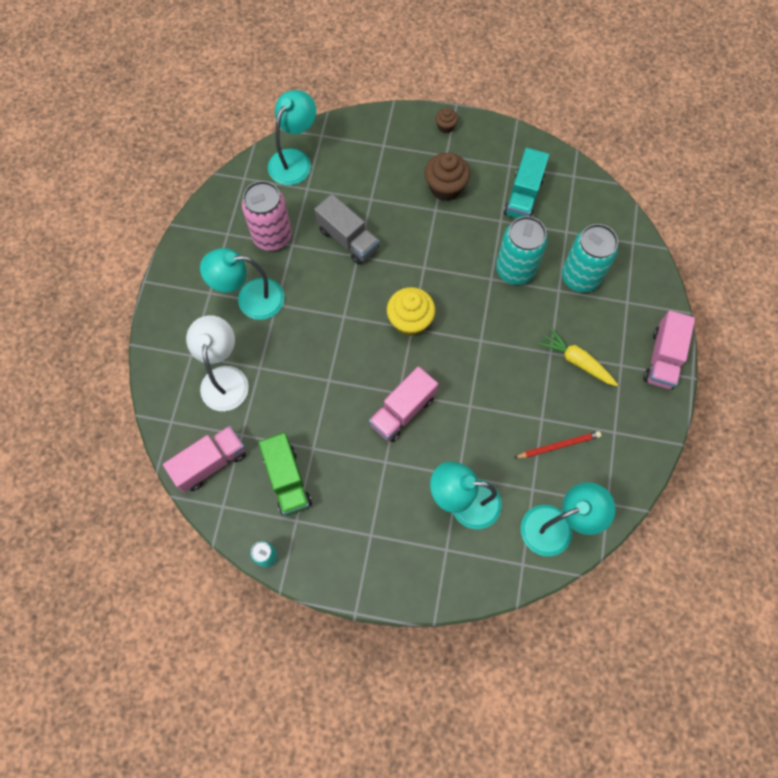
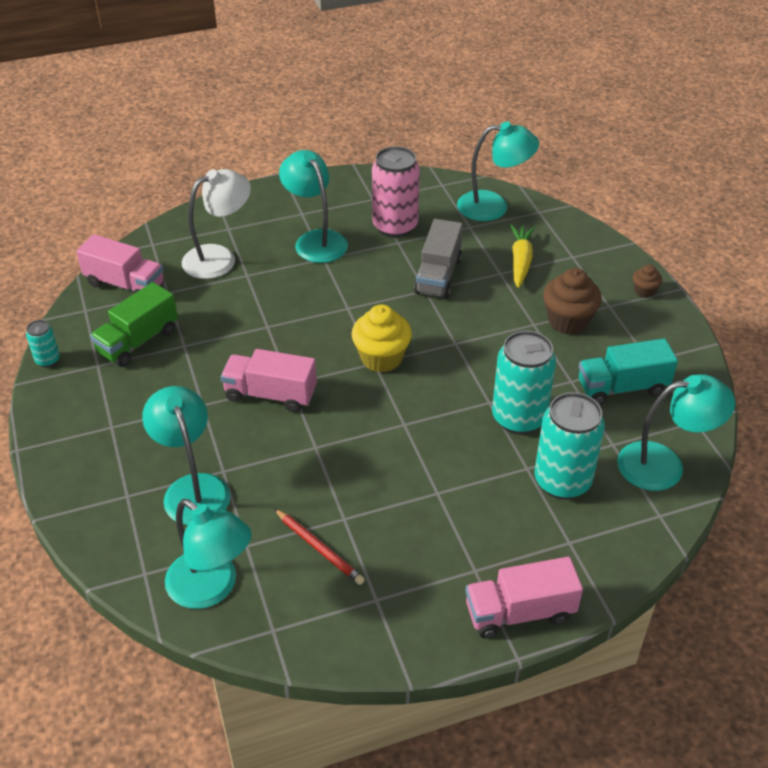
camera: 60 degrees right, 25 degrees down
yellow carrot [538,328,618,386] -> yellow carrot moved to [510,225,535,288]
none -> turquoise lamp [617,374,735,491]

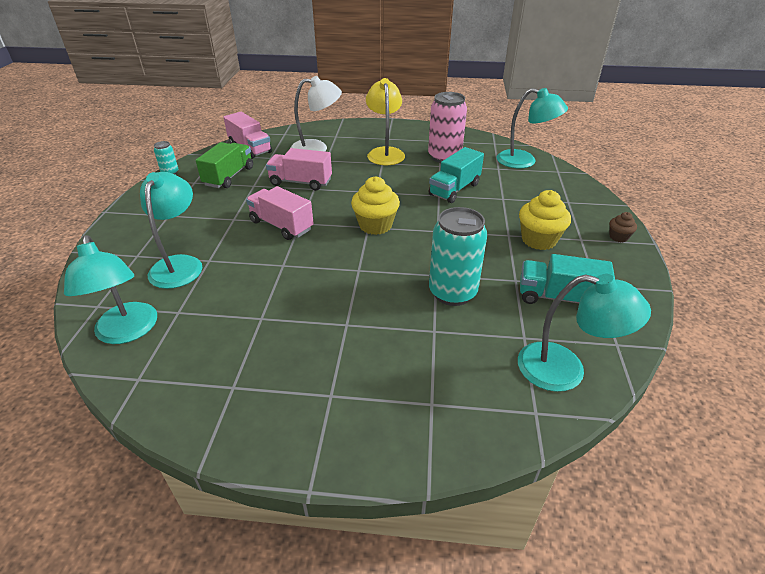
camera: 25 degrees right, 5 degrees down
green truck [90,282,178,367] -> green truck turned 135 degrees clockwise [196,142,253,188]
red pencil [274,508,365,585] -> none
turquoise lamp [279,150,348,263] -> yellow lamp [366,78,405,165]
grey truck [414,219,463,299] -> turquoise truck [429,147,484,203]
pink truck [465,557,583,638] -> pink truck moved to [266,148,332,191]
yellow carrot [510,225,535,288] -> none
turquoise can [535,392,605,500] -> none
brown cupcake [543,268,602,335] -> yellow cupcake [519,190,571,250]

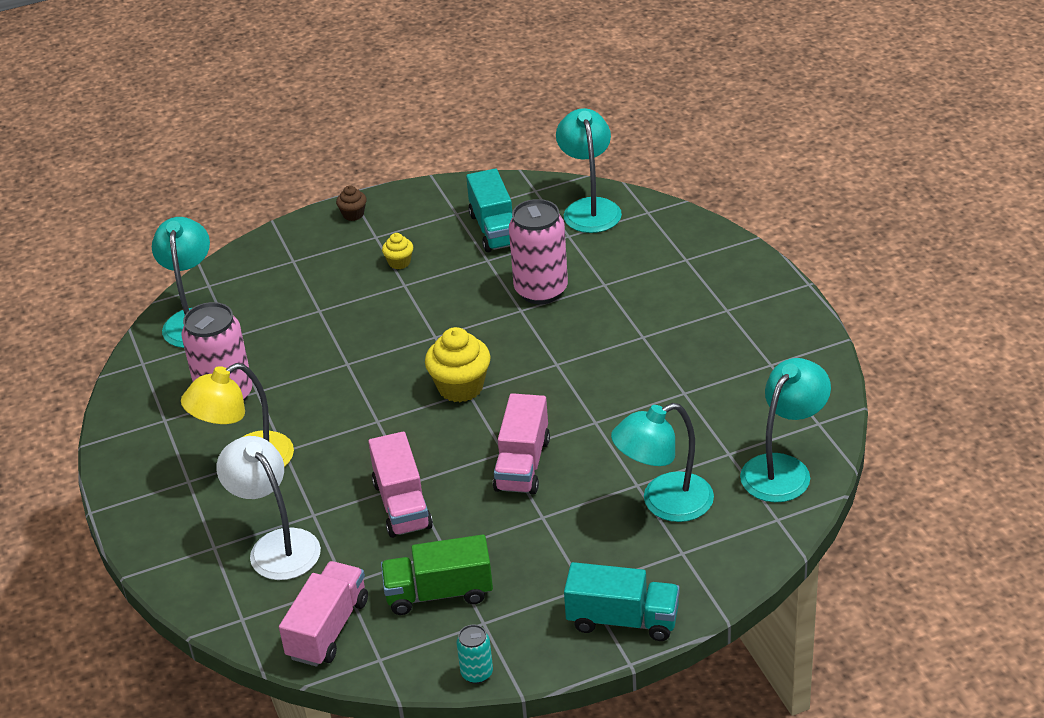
camera: 115 degrees left, 0 degrees up
turquoise truck [429,147,484,203] -> turquoise truck moved to [564,562,680,641]
turquoise can [429,207,487,306] -> pink can [509,199,568,304]
yellow cupcake [519,190,571,250] -> yellow cupcake [382,233,413,269], size x0.52

